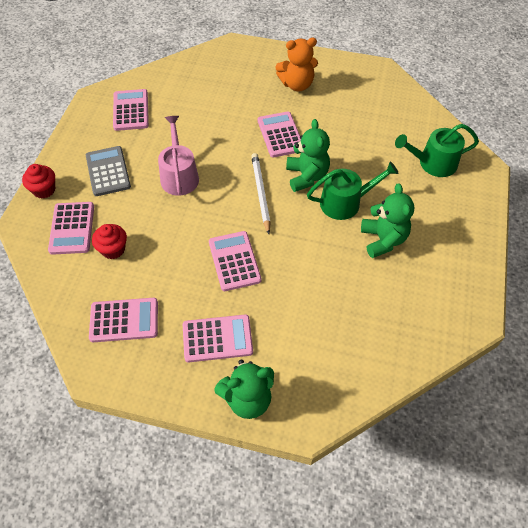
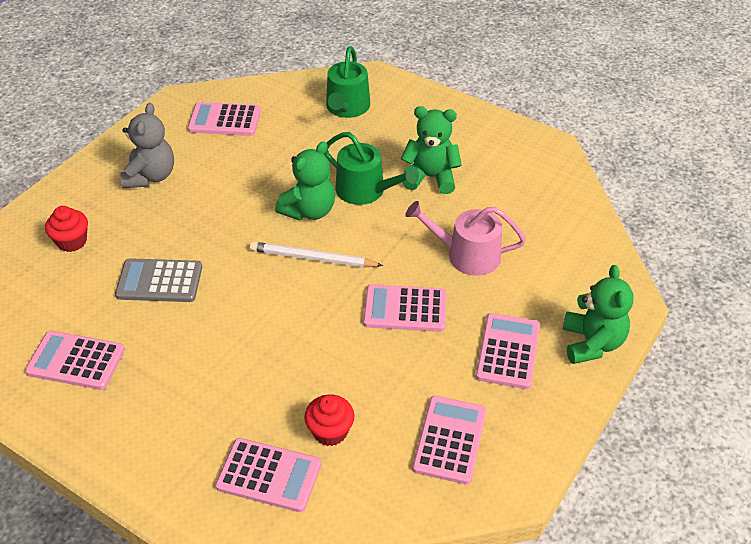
camera: 70 degrees left, 10 degrees down
red cupcake [22,164,55,199] -> red cupcake moved to [45,206,88,252]
grey calculator [86,146,131,196] -> grey calculator moved to [115,258,202,302]
pink watering can [158,116,199,196] -> pink watering can moved to [406,201,526,276]
pink calculator [258,112,301,157] -> pink calculator moved to [188,102,261,136]
orange teddy bear [275,38,318,91] -> grey teddy bear [121,103,174,188]
green teddy bear [286,119,330,192] -> green teddy bear turned 120 degrees clockwise [275,141,335,221]
green watering can [307,161,399,220] -> green watering can turned 120 degrees clockwise [324,132,419,205]

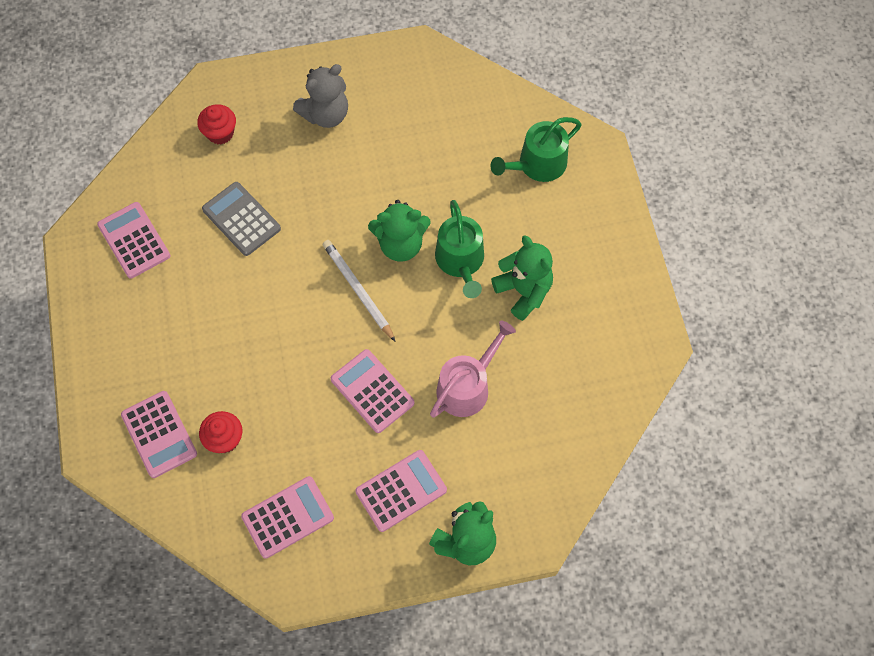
camera: 45 degrees right, 20 degrees up
pink calculator [188,102,261,136] -> none
pink watering can [406,201,526,276] -> pink watering can turned 75 degrees clockwise [430,321,516,418]

